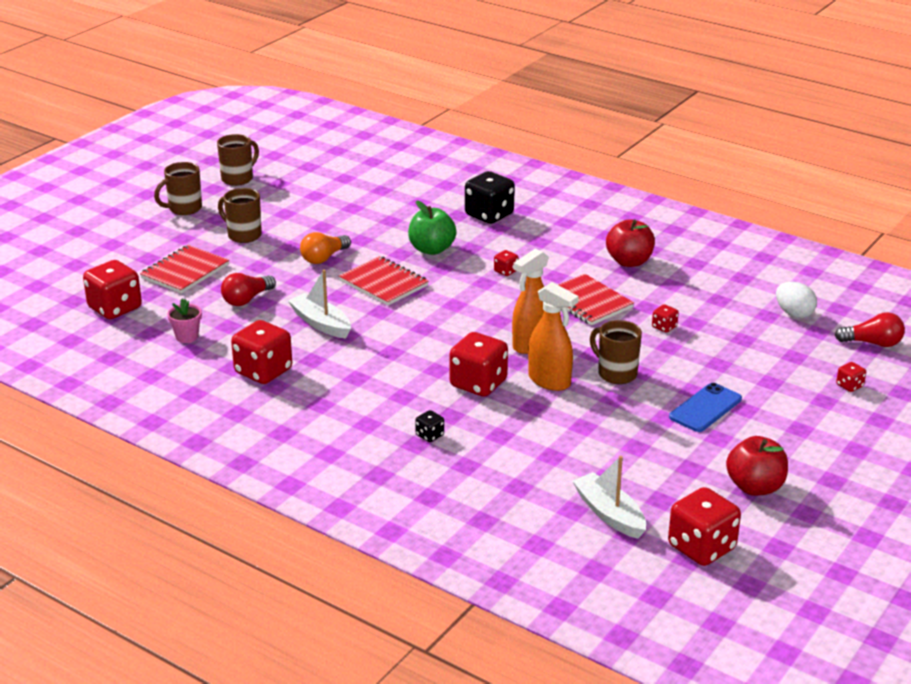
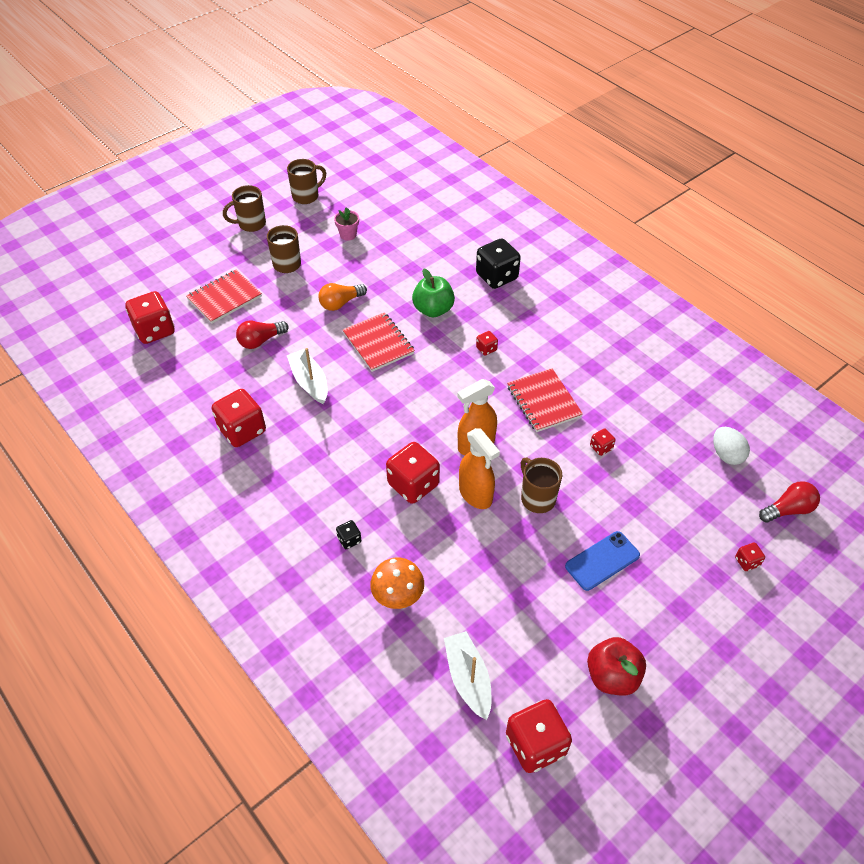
camera: 15 degrees right, 20 degrees up
pink flower pot [167,299,202,343] -> pink flower pot moved to [334,207,359,241]
red apple [606,219,655,267] -> none
red light bulb [835,312,905,347] -> red light bulb turned 45 degrees counterclockwise [759,481,820,523]
none -> orange mushroom [370,558,424,609]

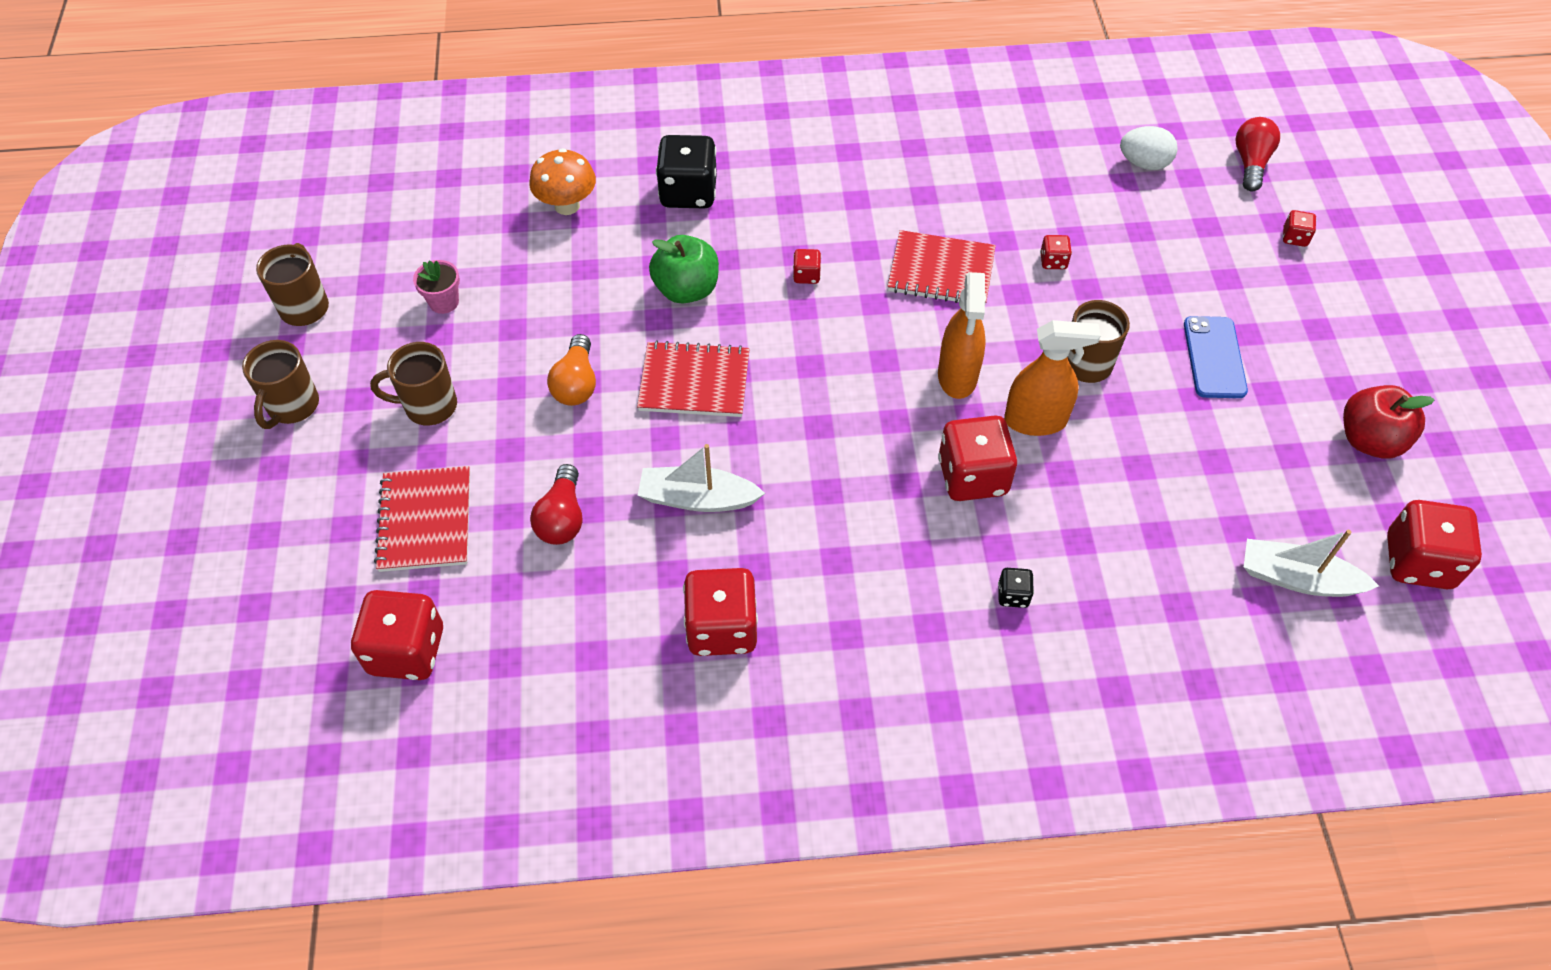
camera: 55 degrees left, 5 degrees up
orange mushroom [370,558,424,609] -> orange mushroom moved to [529,148,596,215]

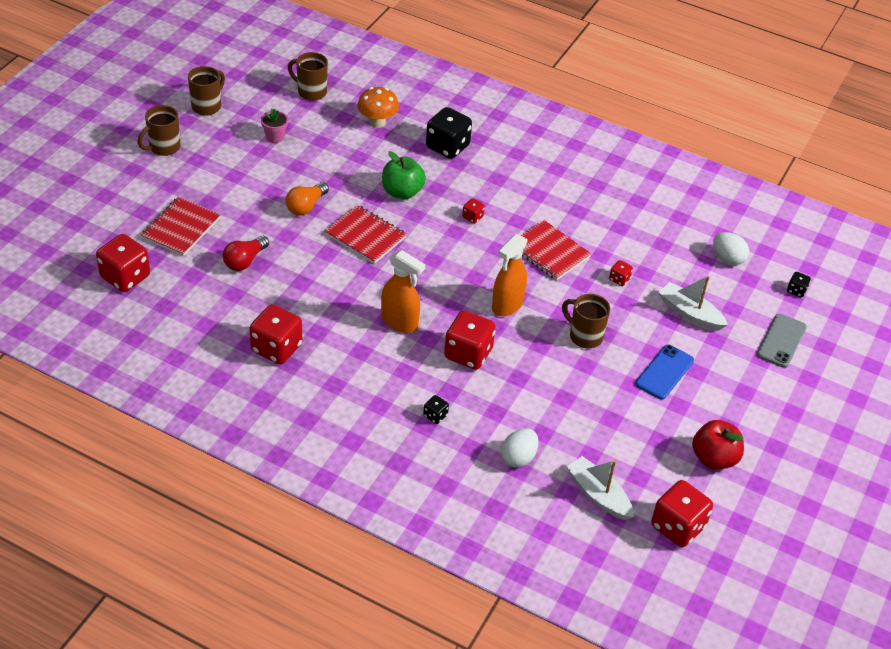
camera: 30 degrees right, 10 degrees down
brown mug [370,342,457,426] -> brown mug moved to [288,52,328,101]
white boat [637,444,765,512] -> white boat moved to [659,276,728,330]
orange spray bottle [1004,320,1101,436] -> orange spray bottle moved to [381,250,425,333]
red light bulb [1235,117,1280,191] -> black dice [787,272,811,297]
red dice [1283,210,1316,247] -> grey phone [757,314,807,368]
none -> white egg [501,428,539,468]

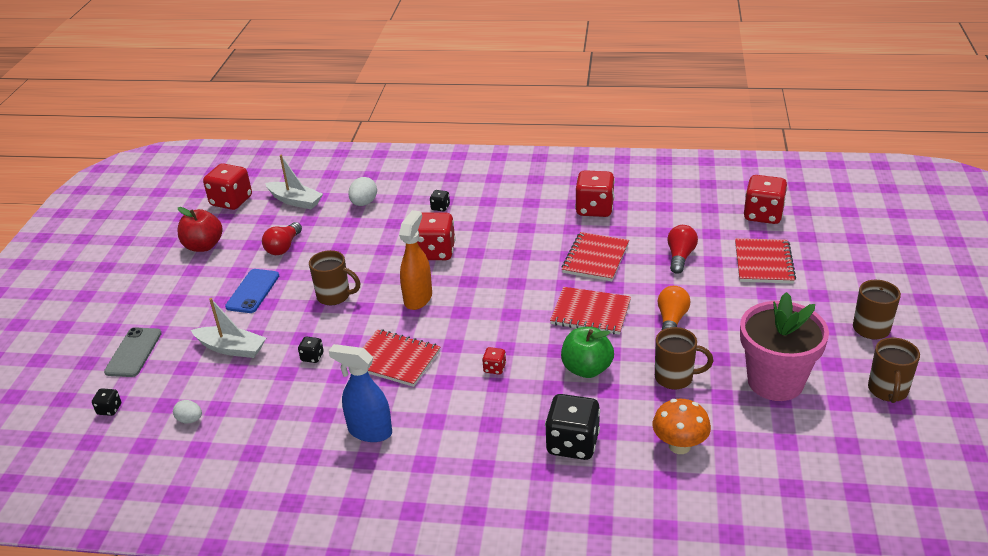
camera: 165 degrees right, 10 degrees down
pink flower pot [261,108,288,143] -> pink flower pot [740,292,829,401], size x2.41
brown mug [288,52,328,101] -> brown mug moved to [655,327,713,389]
orange spray bottle [381,250,425,333] -> none
red dice [609,260,633,286] -> black dice [298,336,324,363]
white egg [713,232,749,265] -> white egg [173,400,202,423], size x0.66
none -> red light bulb [262,222,302,255]
none -> blue spray bottle [329,344,392,442]
none -> red notebook [562,232,629,281]

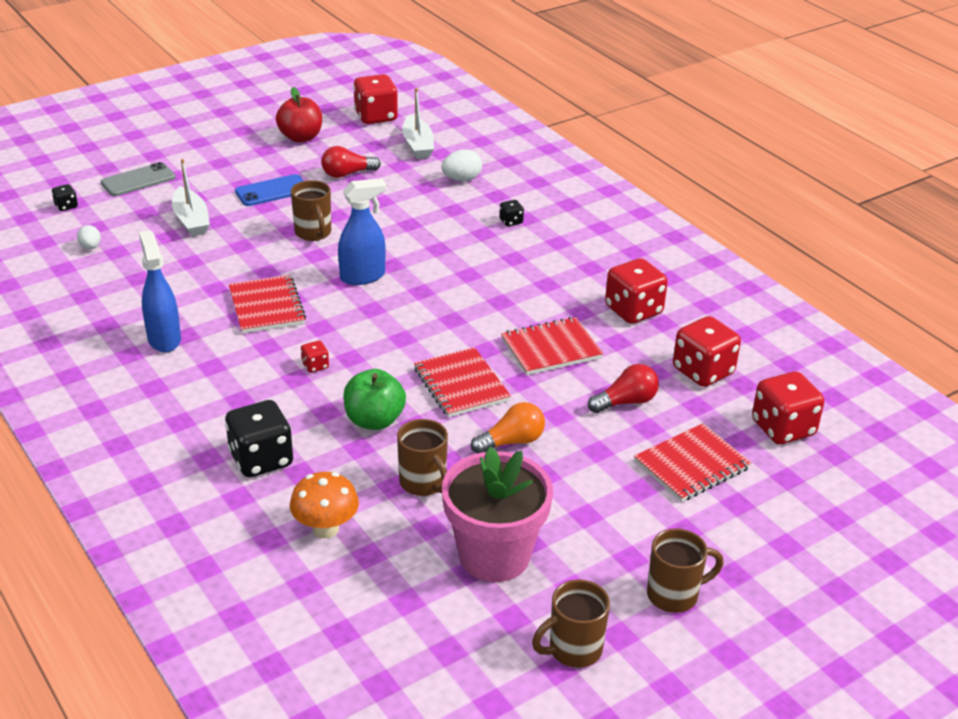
camera: 45 degrees right, 0 degrees up
black dice [298,336,324,363] -> none
orange spray bottle [399,210,432,310] -> blue spray bottle [338,178,386,285]
red dice [417,213,455,260] -> red dice moved to [673,316,741,387]

